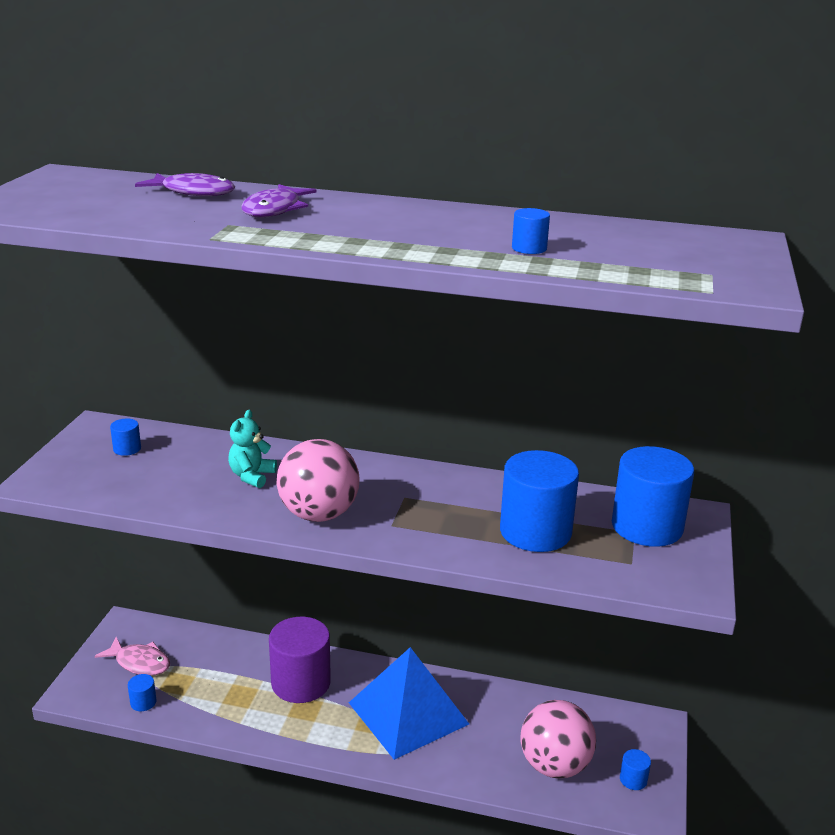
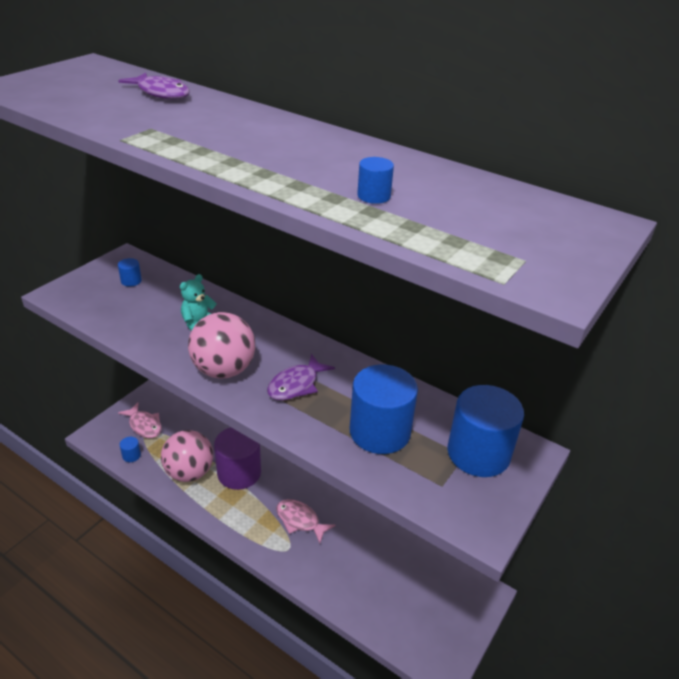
camera: 20 degrees right, 10 degrees up
purple fish [241,184,317,217] -> purple fish moved to [267,354,335,400]
blue pyramid [349,647,469,760] -> pink fish [276,499,336,543]
pink ball [521,700,596,779] -> pink ball moved to [161,430,213,482]
blue cylinder [620,749,651,790] -> none

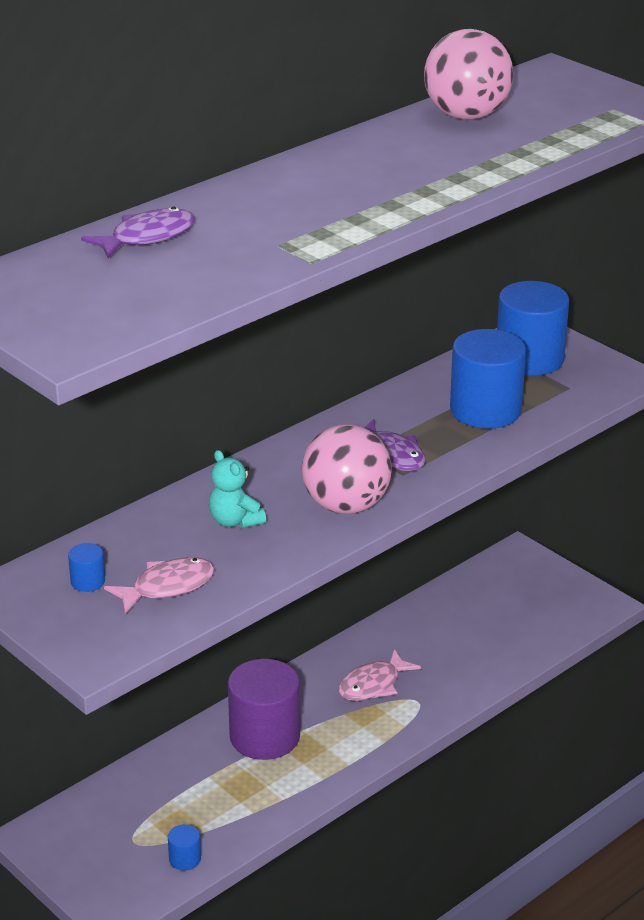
camera: 75 degrees left, 5 degrees down
pink fish [118,402,162,438] -> pink fish moved to [104,557,214,614]
pink ball [161,430,213,482] -> pink ball moved to [424,29,513,120]
blue cylinder [357,157,394,204] -> none

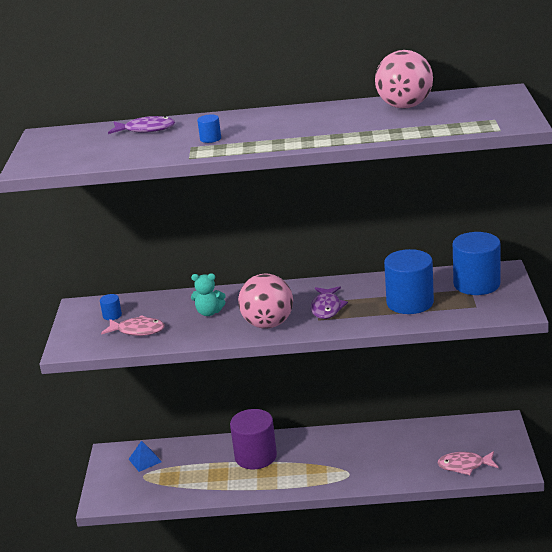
camera: 45 degrees right, 5 degrees down
blue cylinder [168,824,201,871] -> blue cylinder moved to [197,114,221,143]
turquoise teddy bear [209,450,266,528] -> turquoise teddy bear turned 90 degrees counterclockwise [191,273,225,316]
pink fish [338,649,421,701] -> pink fish moved to [437,451,499,475]
none -> blue pyramid [129,441,162,472]

